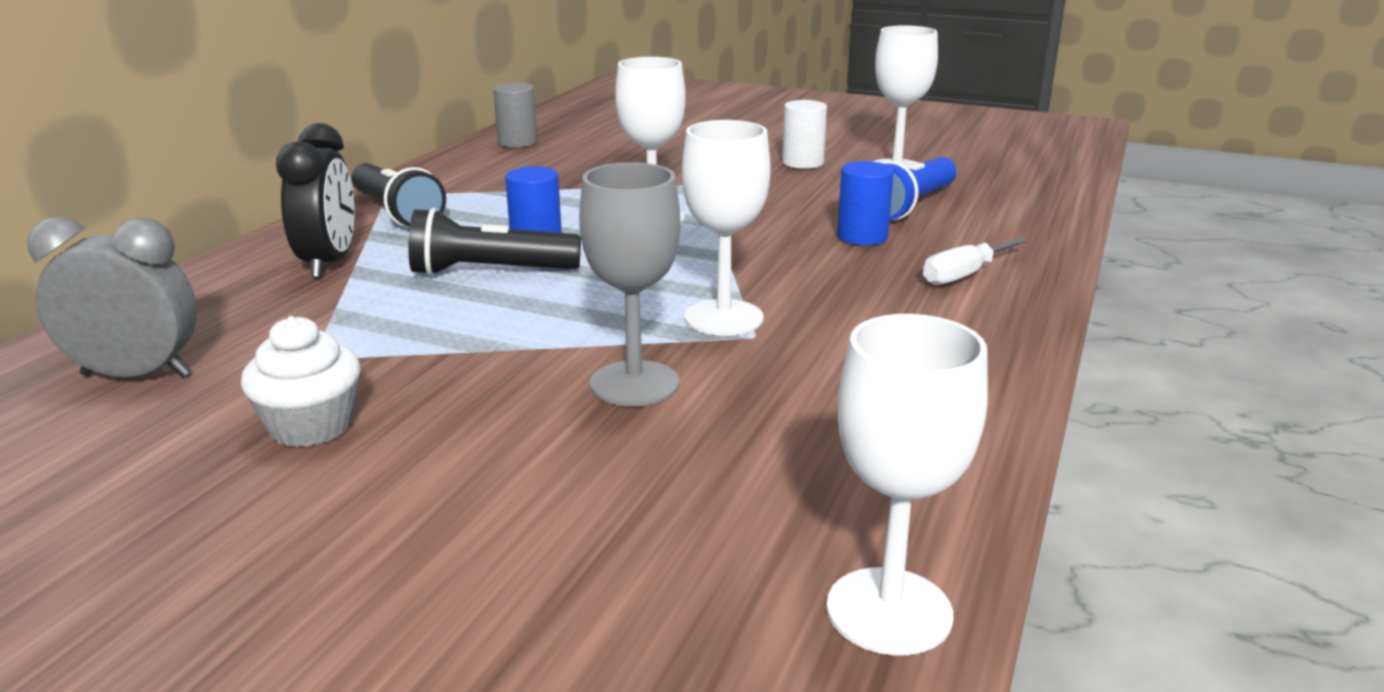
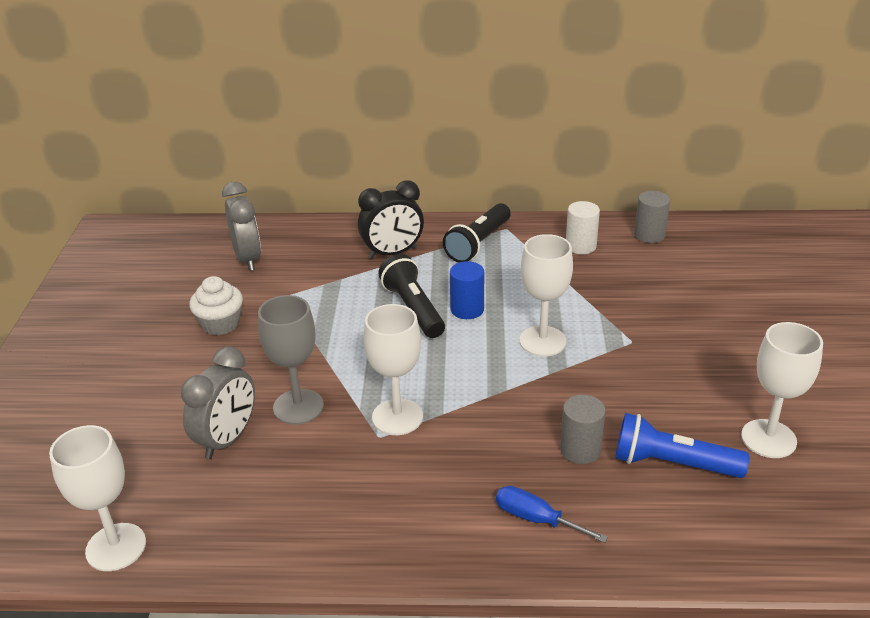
camera: 70 degrees right, 10 degrees up
white cylinder [782,100,827,169] -> white cylinder moved to [566,201,600,254]
blue cylinder [837,161,894,245] -> grey cylinder [560,395,605,464]
white screwdriver [923,237,1028,285] -> blue screwdriver [496,486,608,543]
none -> grey clock [181,346,255,459]

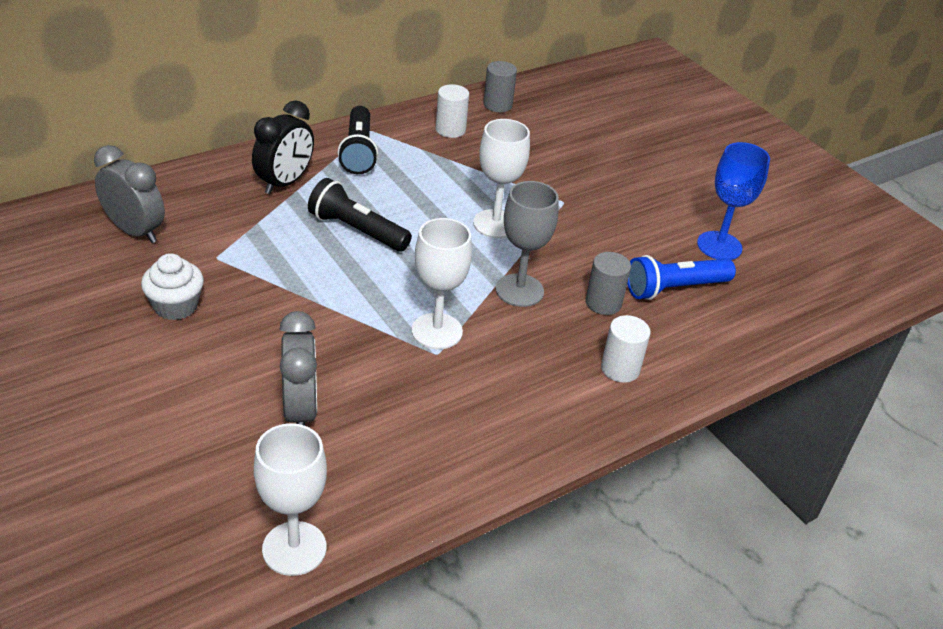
camera: 40 degrees left, 5 degrees up
grey goblet [258,295,324,425] -> grey goblet moved to [496,181,559,307]
blue cylinder [450,261,484,319] -> none
blue screwdriver [496,486,608,543] -> white cylinder [601,315,651,383]
white goblet [741,322,823,458] -> blue goblet [697,142,770,260]

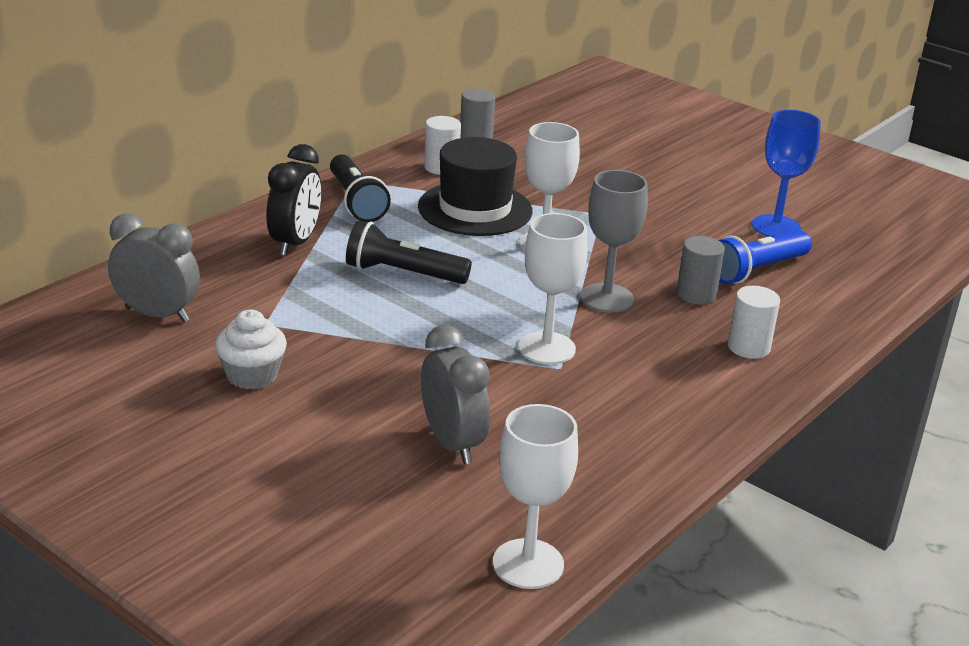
camera: 15 degrees left, 10 degrees down
none -> black hat [418,137,533,236]

